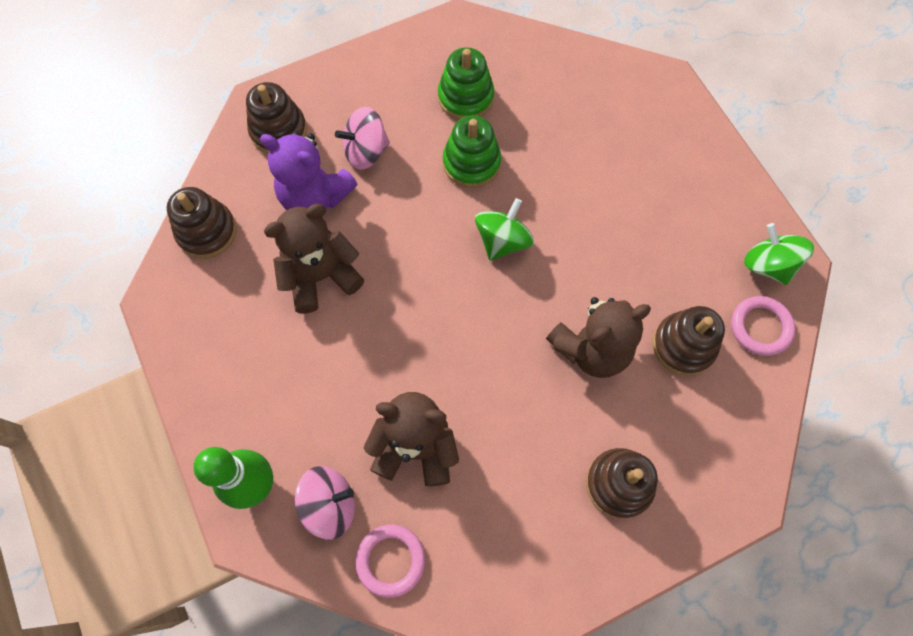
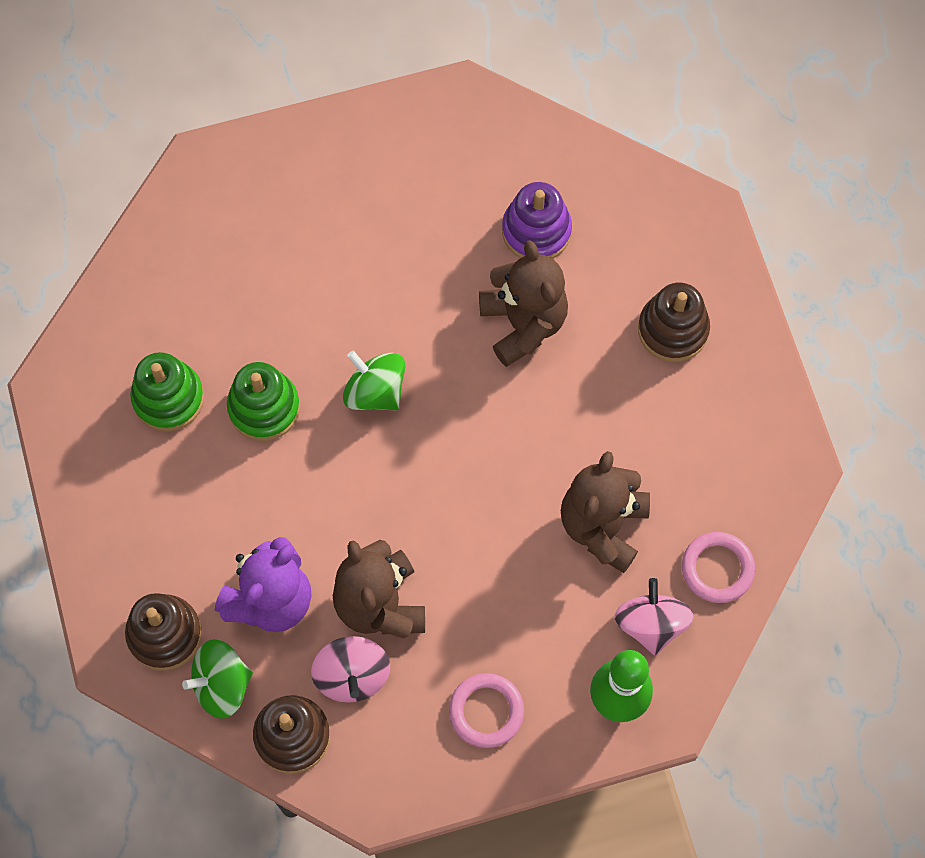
camera: 80 degrees left, 0 degrees up
pink spinning top [335,107,390,170] -> pink spinning top moved to [311,636,390,703]
brown stacking toy [653,306,725,376] -> purple stacking toy [502,182,572,259]
pink ring [731,296,795,356] -> pink ring moved to [449,673,524,748]
green spinning top [744,223,814,285] -> green spinning top moved to [182,639,253,719]

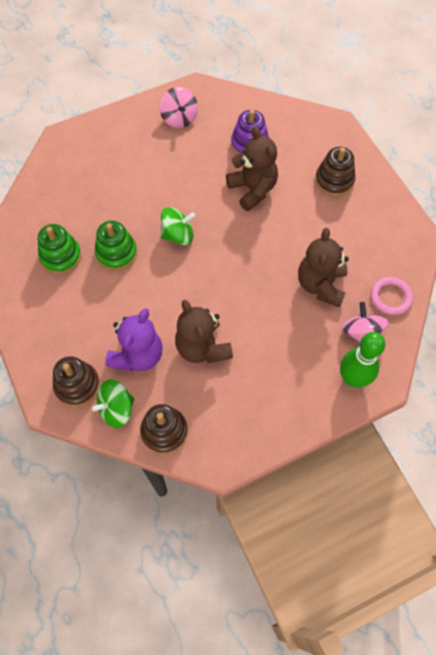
camera: 10 degrees left, 5 degrees down
pink spinning top [311,636,390,703] -> pink spinning top moved to [159,87,198,128]
green spinning top [343,351,405,411] -> green spinning top turned 135 degrees clockwise [160,207,195,245]
pink ring [449,673,524,748] -> none

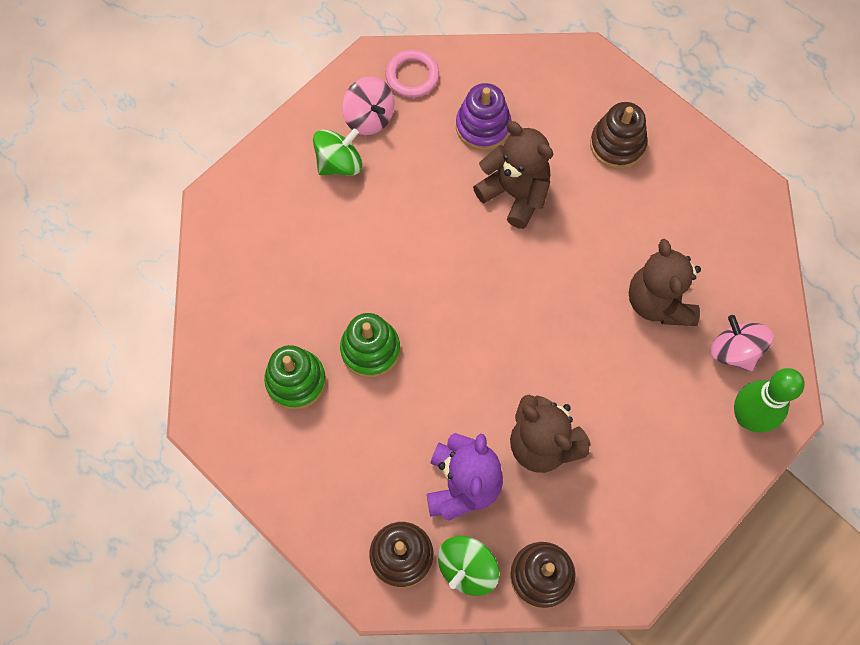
camera: 20 degrees left, 5 degrees up
green spinning top [160,207,195,245] -> green spinning top moved to [313,128,362,175]
pink ring [371,277,413,315] -> pink ring moved to [385,50,439,98]

